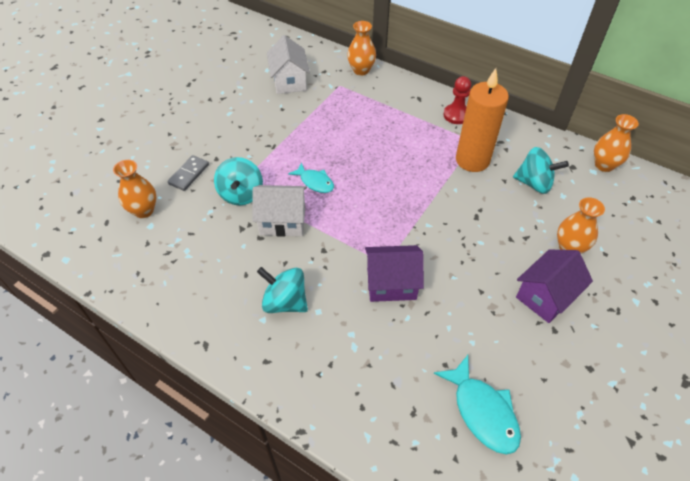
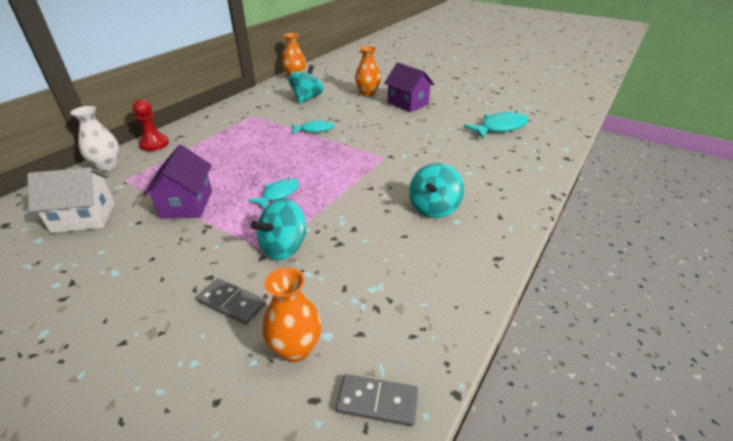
camera: 90 degrees left, 15 degrees down
turquoise spinning top [214,157,263,205] -> turquoise spinning top turned 135 degrees clockwise [251,198,307,260]
white house [253,185,307,237] -> none
orange vase [347,21,376,76] -> white vase [70,106,119,171]
purple house [365,245,424,302] -> purple house moved to [143,145,212,219]
red pawn [443,76,471,124] -> red pawn moved to [133,99,169,151]
orange candle [456,68,509,172] -> none
none -> turquoise fish [291,120,334,133]
none -> grey domino [336,374,418,427]

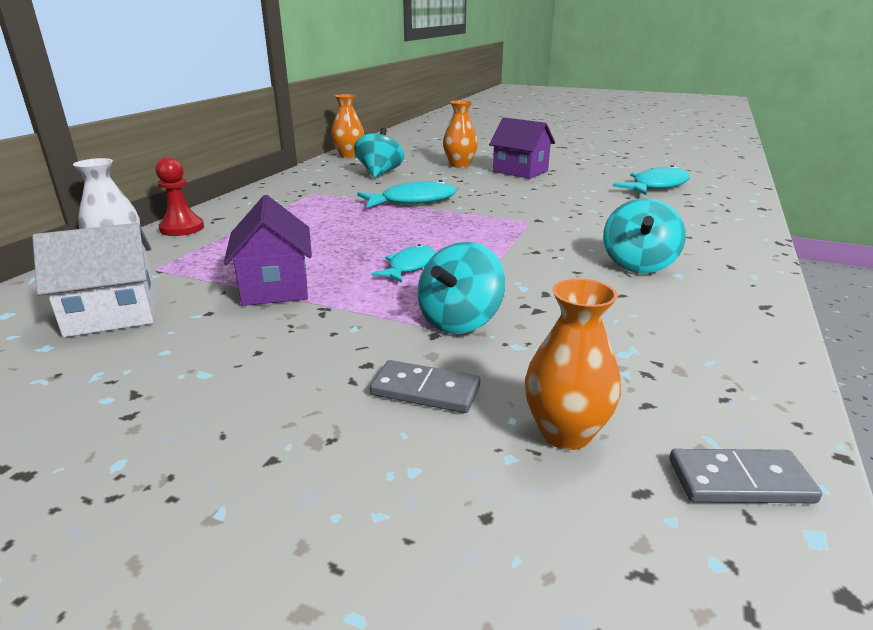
camera: 10 degrees left, 10 degrees down
turquoise fish [291,120,334,133] -> turquoise fish [357,180,457,208], size x1.59

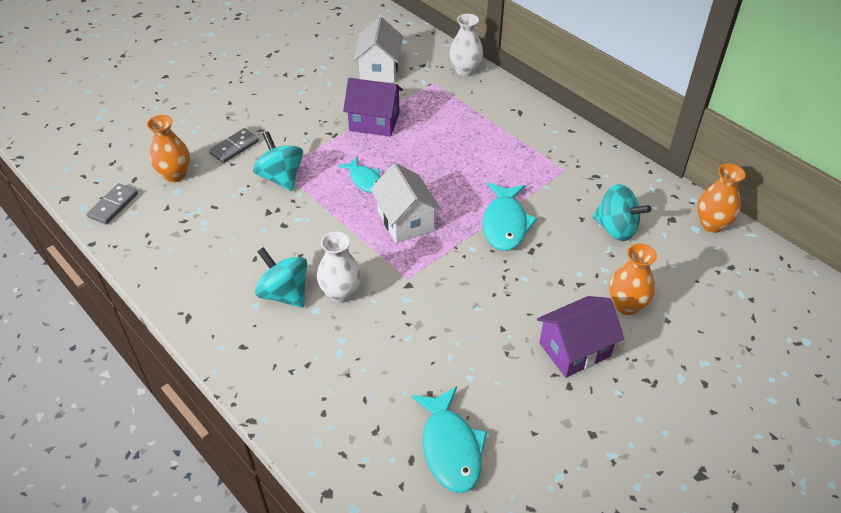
camera: 115 degrees right, 20 degrees up
red pawn [156,157,204,236] -> none
none -> white vase [317,232,361,303]
none -> white house [370,163,441,243]

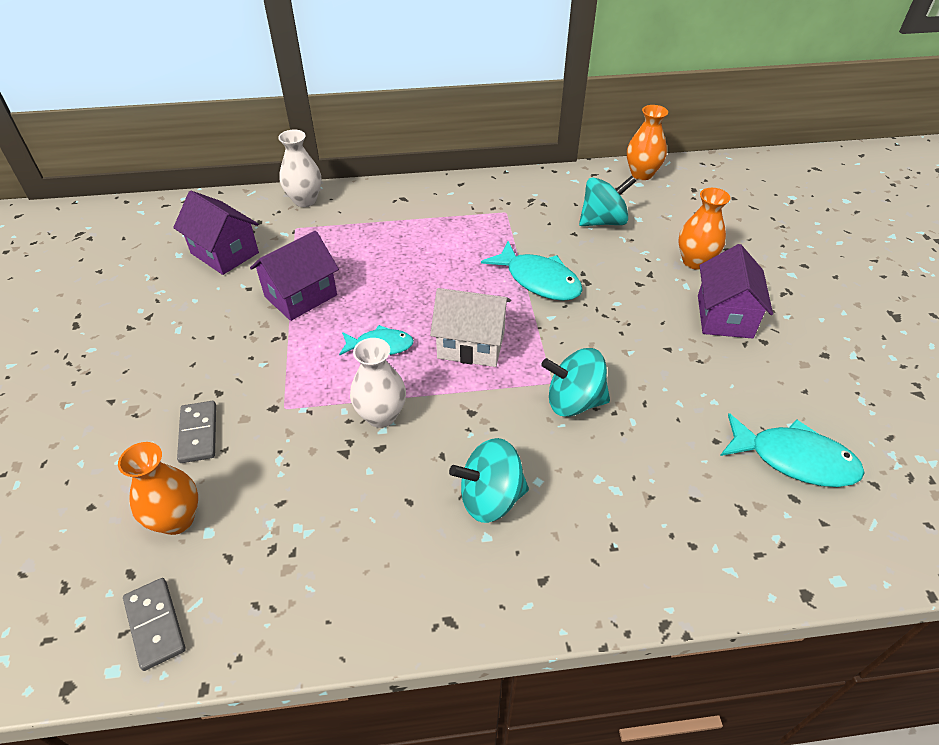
camera: 55 degrees left, 0 degrees up
turquoise spinning top [253,132,303,191] -> turquoise spinning top moved to [541,348,610,417]
white vase [317,232,361,303] -> white vase moved to [350,338,406,428]
white house [354,17,403,82] -> purple house [173,191,259,275]

